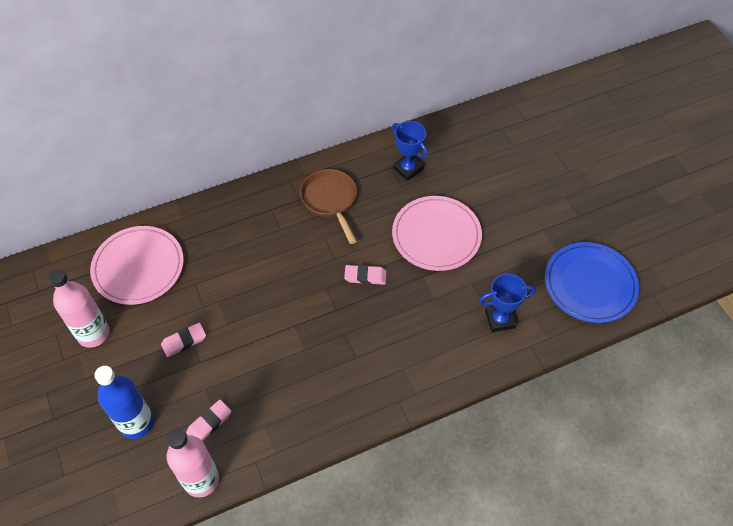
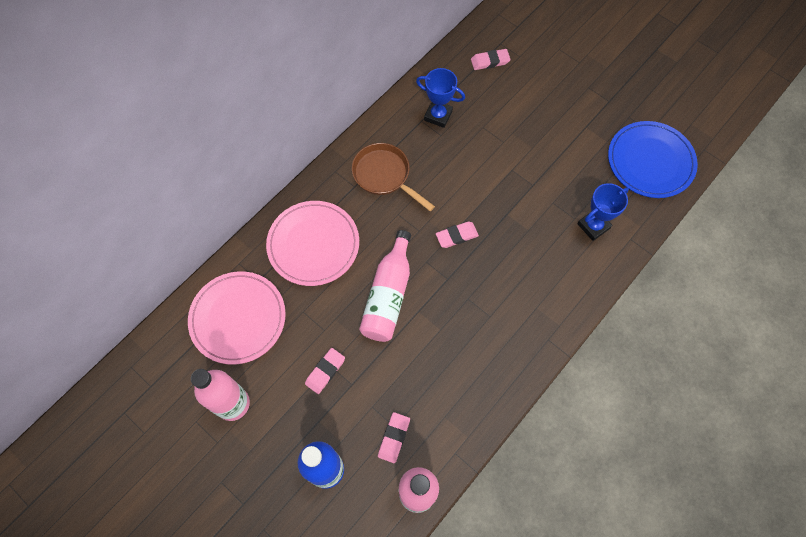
camera: 25 degrees left, 10 degrees up
pink plate [392,196,482,271] -> pink plate moved to [266,201,359,286]
none -> pink bottle [359,230,411,342]
none -> pink eraser [471,49,510,70]

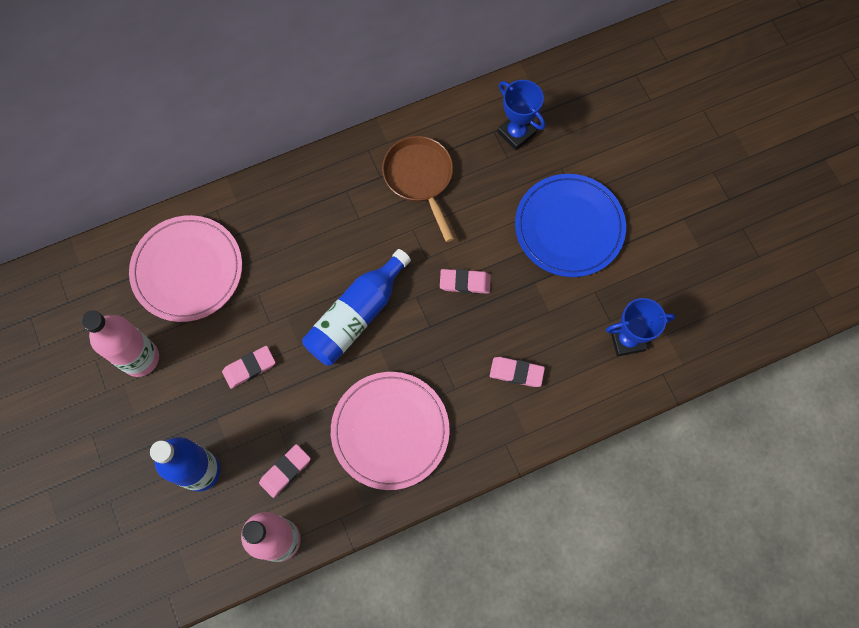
camera: 25 degrees right, 5 degrees up
pink plate [266,201,359,286] -> pink plate moved to [331,372,450,490]
pink bottle [359,230,411,342] -> blue bottle [302,249,411,366]
pink eraser [471,49,510,70] -> pink eraser moved to [490,357,545,387]
blue plate [608,121,698,198] -> blue plate moved to [515,174,626,277]

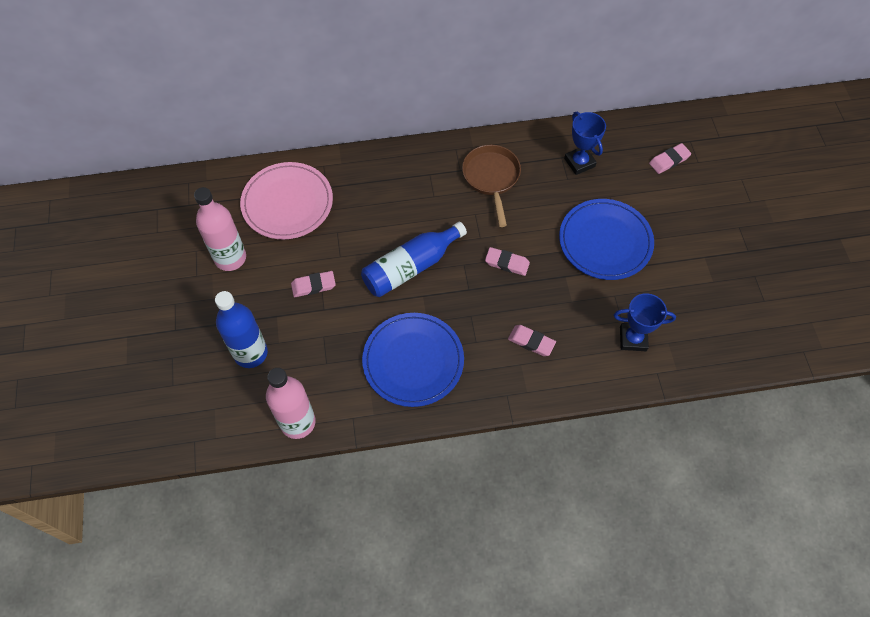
camera: 15 degrees right, 10 degrees down
pink eraser [259,444,311,498] -> pink eraser moved to [649,143,691,174]
pink plate [331,372,450,490] -> blue plate [362,313,464,407]

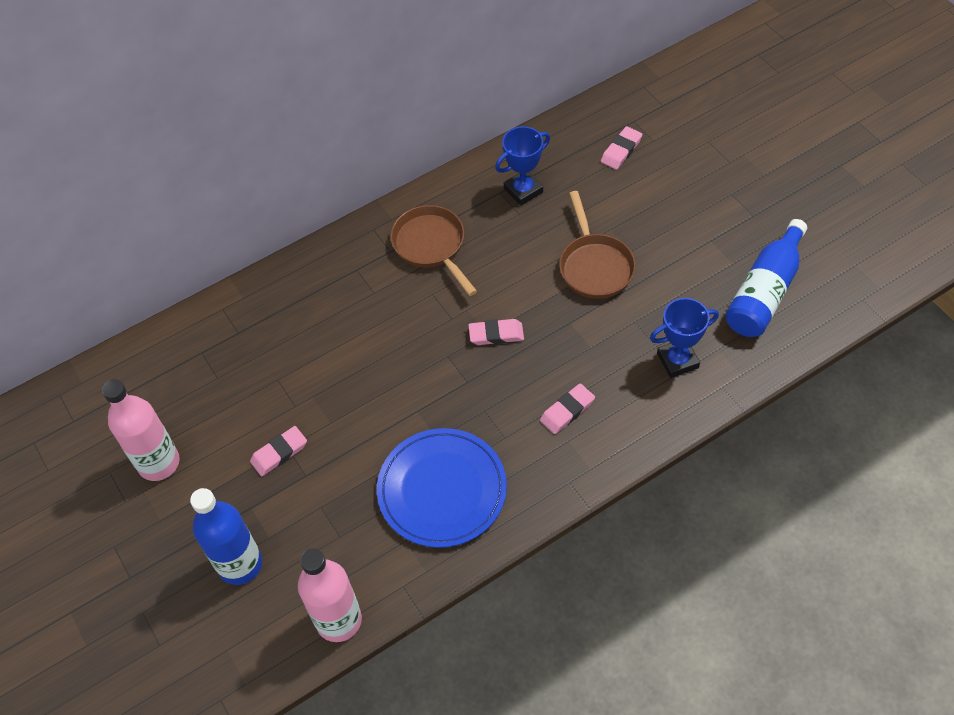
camera: 20 degrees left, 5 degrees down
pink plate [240,162,333,239] -> none
blue bottle [361,222,467,297] -> blue bottle moved to [725,219,807,337]
pink eraser [508,325,556,356] -> pink eraser turned 45 degrees counterclockwise [540,383,595,434]
blue plate [559,199,654,280] -> brown pan [559,191,636,299]
blue trophy [564,112,606,175] -> blue trophy turned 75 degrees counterclockwise [495,126,550,206]

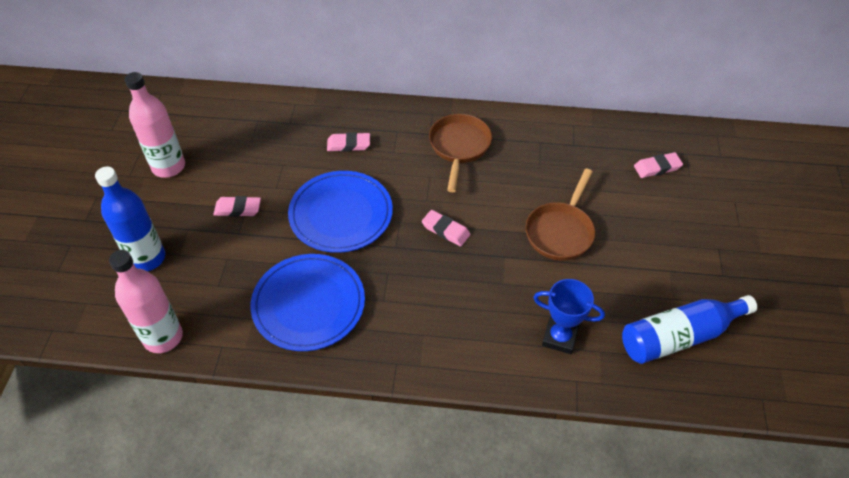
camera: 35 degrees right, 5 degrees down
blue trophy [495,126,550,206] -> none
pink eraser [540,383,595,434] -> pink eraser moved to [327,132,370,152]
none -> blue plate [288,171,393,253]

